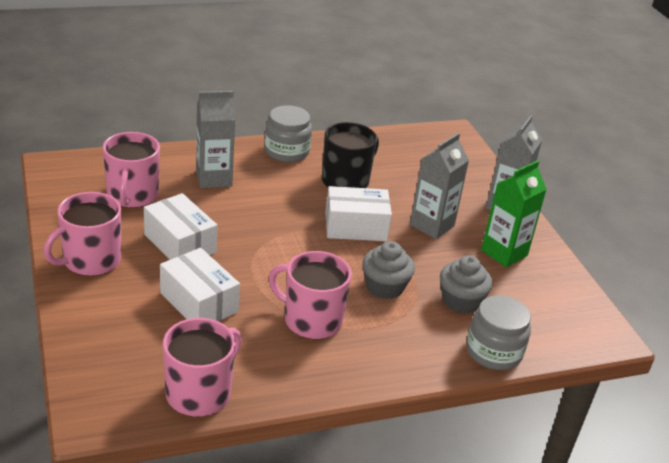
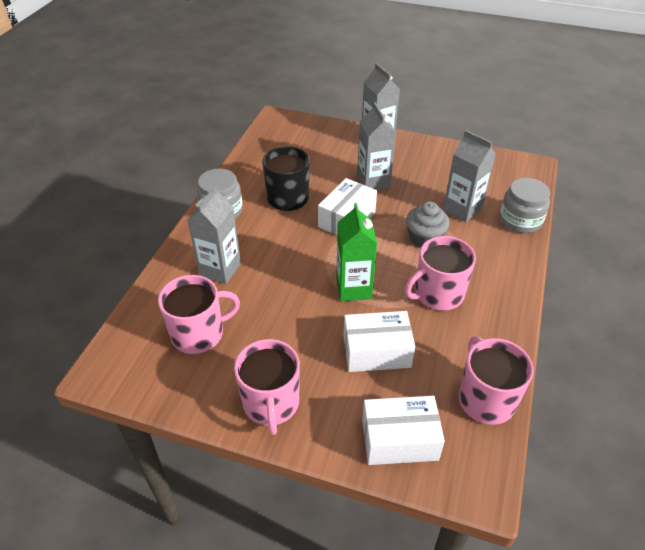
camera: 50 degrees left, 10 degrees up
pink mug [103,132,160,208] -> pink mug turned 60 degrees counterclockwise [158,275,240,354]
white box [144,193,217,260] -> white box moved to [362,396,445,465]
grey cupcake [440,255,493,314] -> grey carton [443,130,496,222]
green carton [481,160,547,268] -> green carton moved to [336,203,377,301]

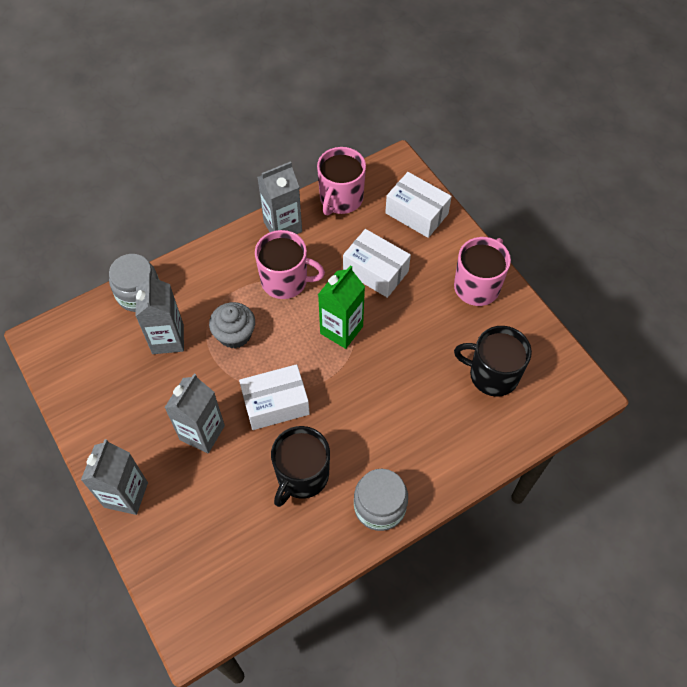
camera: 140 degrees left, 15 degrees up
pink mug [158,275,240,354] -> black mug [454,326,532,397]
grey carton [187,186,241,284] -> grey carton moved to [257,161,302,234]

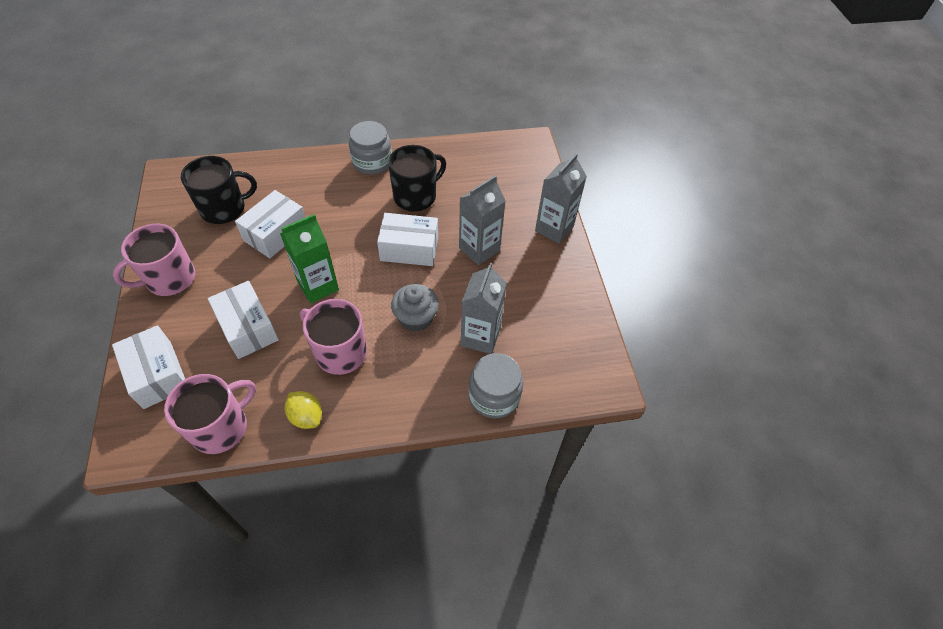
camera: 160 degrees left, 5 degrees down
grey carton [257,161,302,234] -> yellow lemon [285,391,322,429]
black mug [454,326,532,397] -> black mug turned 60 degrees counterclockwise [181,156,257,224]
none -> white box [235,190,305,258]

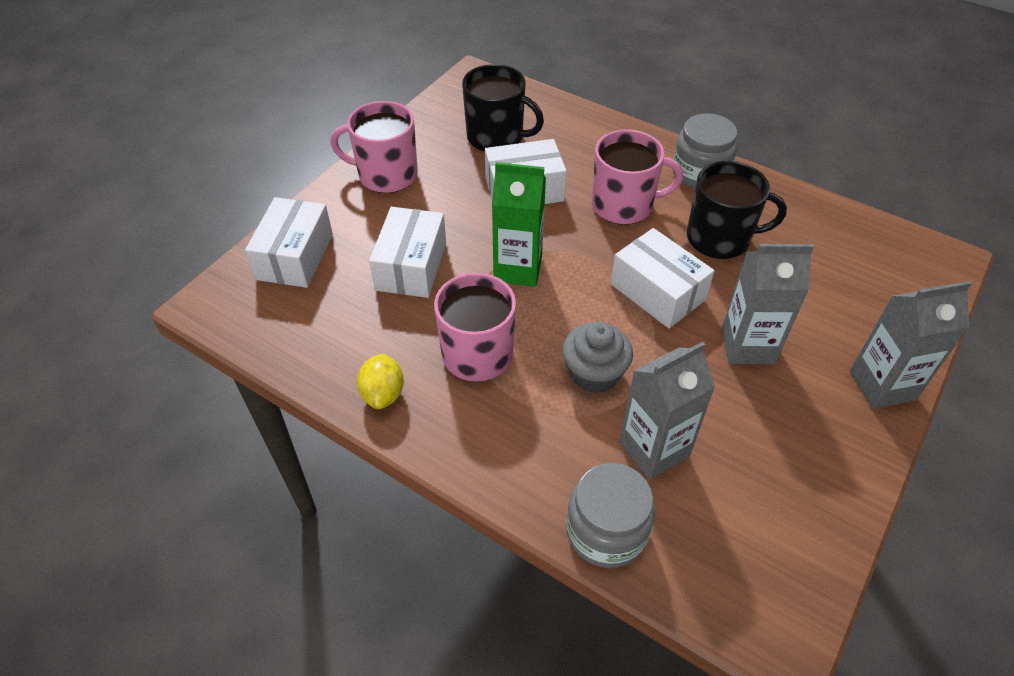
camera: 45 degrees right, 5 degrees down
pink mug [164,374,256,454] -> pink mug moved to [592,129,683,225]

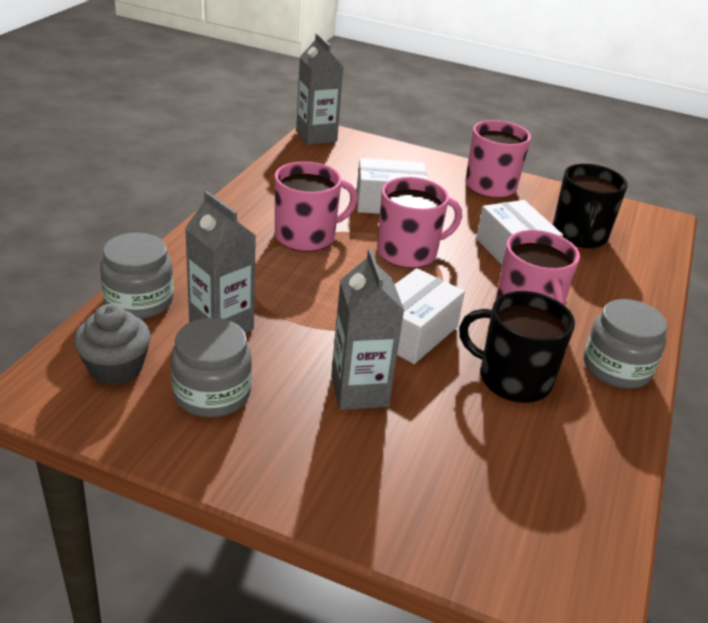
camera: 75 degrees right, 15 degrees down
white box [245,197,333,288] -> none
yellow lemon [357,354,404,409] -> none
green carton [492,162,546,287] -> pink mug [377,177,462,268]
grey cupcake [562,322,633,393] -> grey cupcake moved to [74,304,151,385]
black mug [687,161,787,259] -> black mug turned 120 degrees clockwise [459,291,575,403]
grey carton [850,281,972,409] -> grey carton moved to [296,33,343,145]
none -> grey jar [171,318,252,417]

